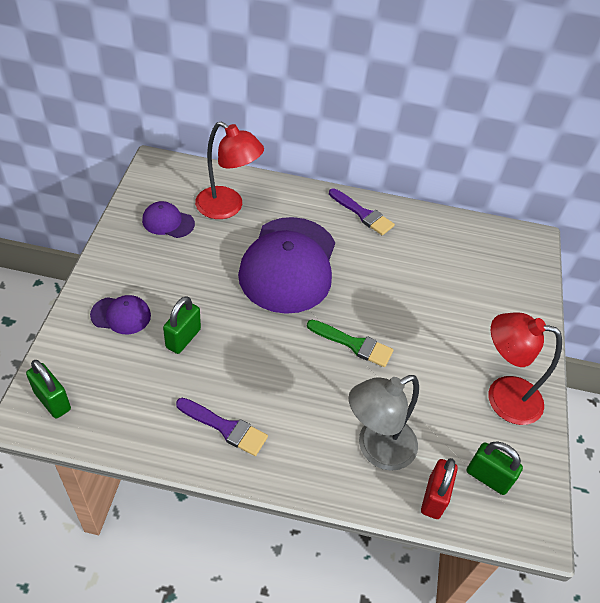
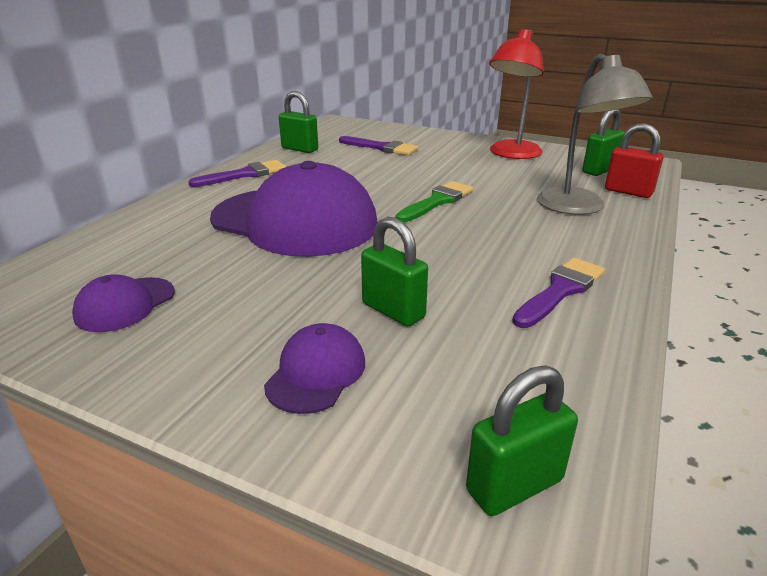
camera: 70 degrees left, 20 degrees down
red lamp [195,121,264,219] -> none
none -> green padlock [279,91,318,153]
none -> purple brush [339,136,418,155]

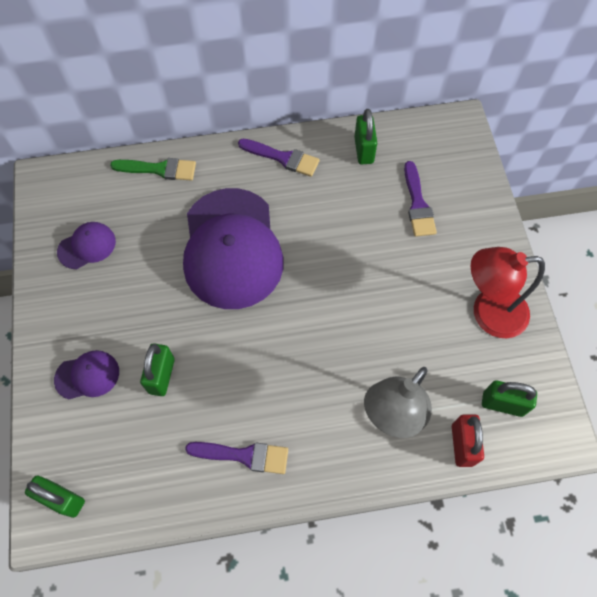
camera: 55 degrees right, 35 degrees up
purple cap [72,274,174,332] -> purple cap turned 150 degrees clockwise [57,222,116,269]
green brush [396,181,473,222] -> green brush moved to [110,158,196,181]

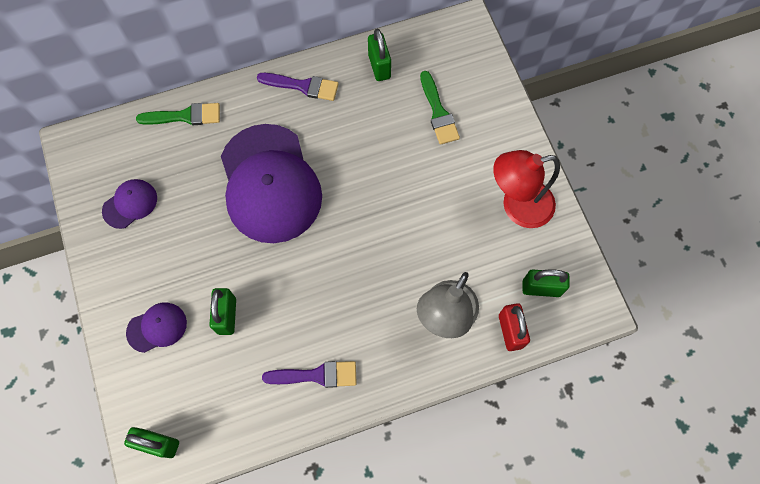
camera: 10 degrees left, 5 degrees up
purple brush [404,161,437,237] -> green brush [420,71,460,145]

